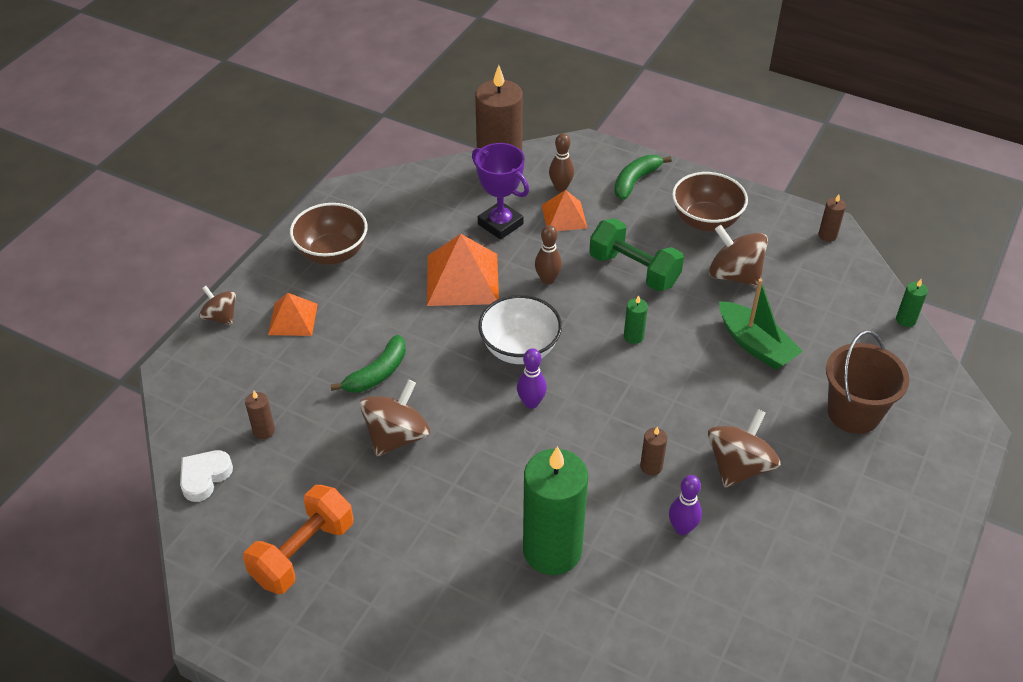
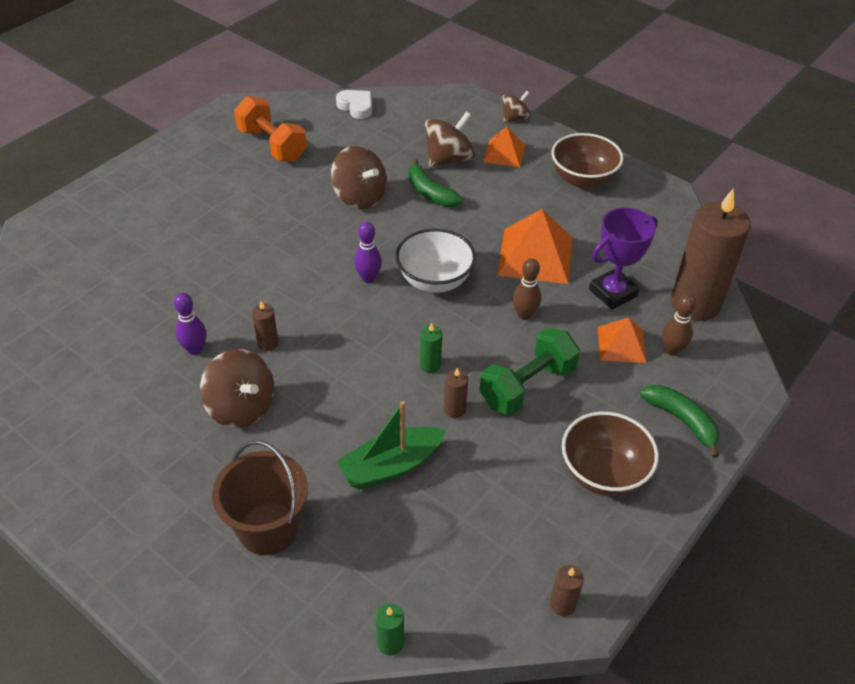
camera: 100 degrees right, 0 degrees up
brown candle [245,391,275,439] -> brown candle moved to [444,368,468,418]
green candle [523,446,588,575] -> none
brown spinning top [709,225,768,286] -> brown spinning top moved to [425,112,475,167]

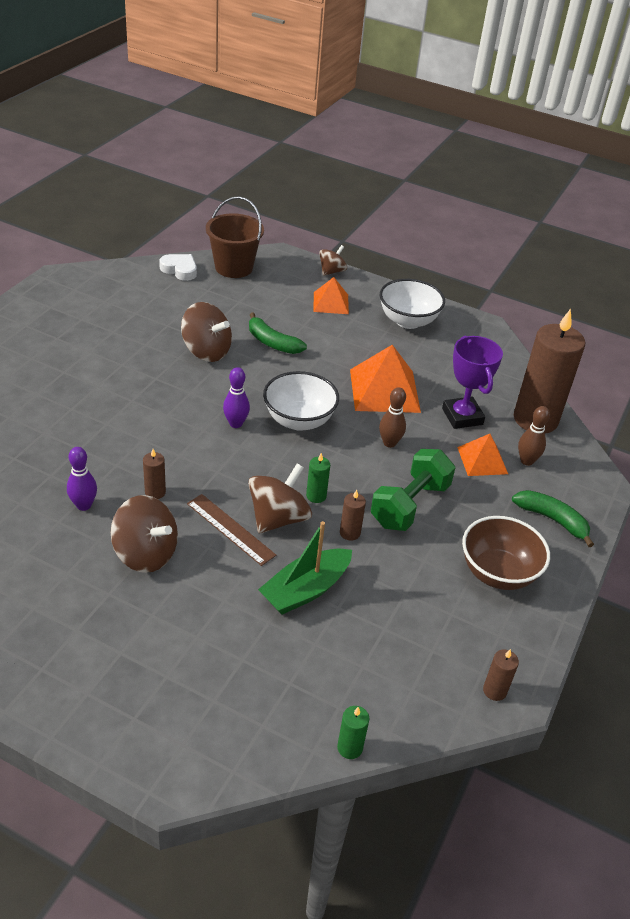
camera: 15 degrees left, 5 degrees down
brown bucket [212,440,308,555] -> brown bucket moved to [206,196,264,278]
orange dumbbell [234,96,307,162] -> none
brown spinning top [425,112,475,167] -> brown spinning top moved to [248,463,312,533]
brown bowl [552,133,623,189] -> white bowl [380,279,445,329]
purple trophy [589,207,658,310] -> purple trophy turned 60 degrees counterclockwise [442,336,503,429]
none -> brown ruler [187,494,276,566]

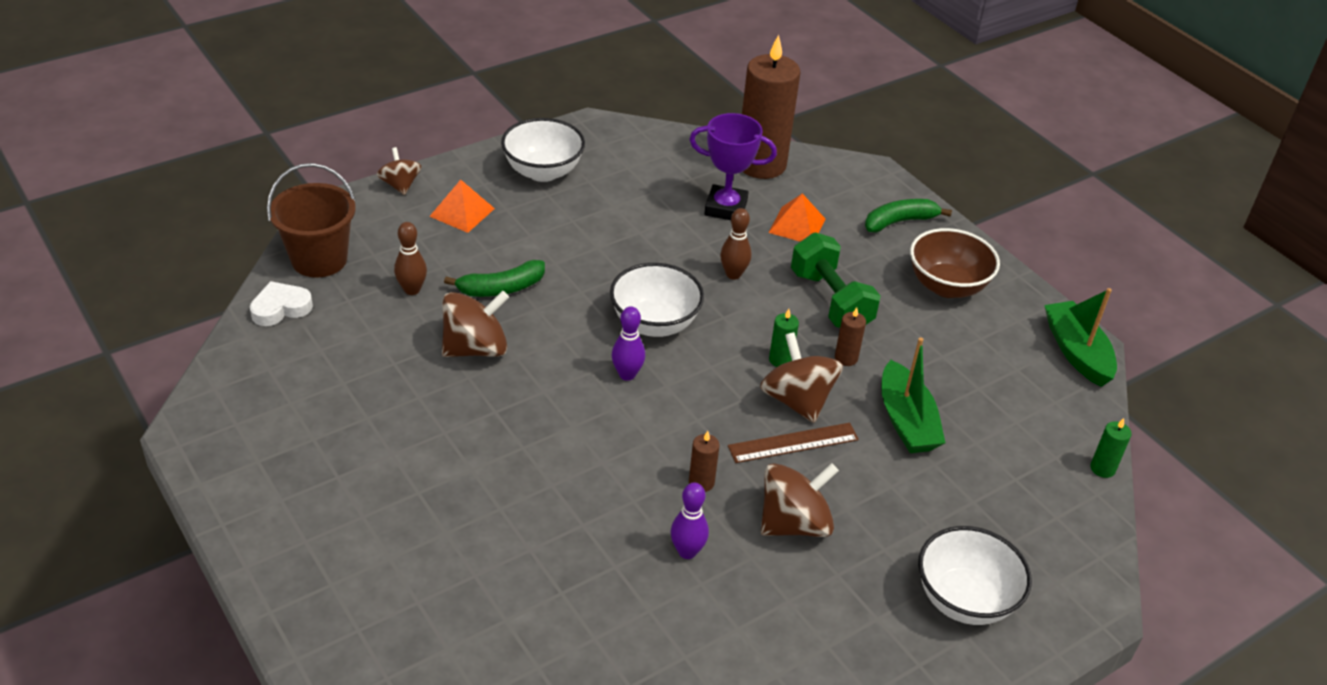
camera: 60 degrees left, 0 degrees up
orange pyramid [350,345,421,413] -> none
brown candle [483,649,519,701] -> green boat [1044,288,1117,387]
brown bowling pin [518,406,550,466] -> brown bowling pin moved to [394,222,427,295]
none -> white bowl [918,526,1032,625]

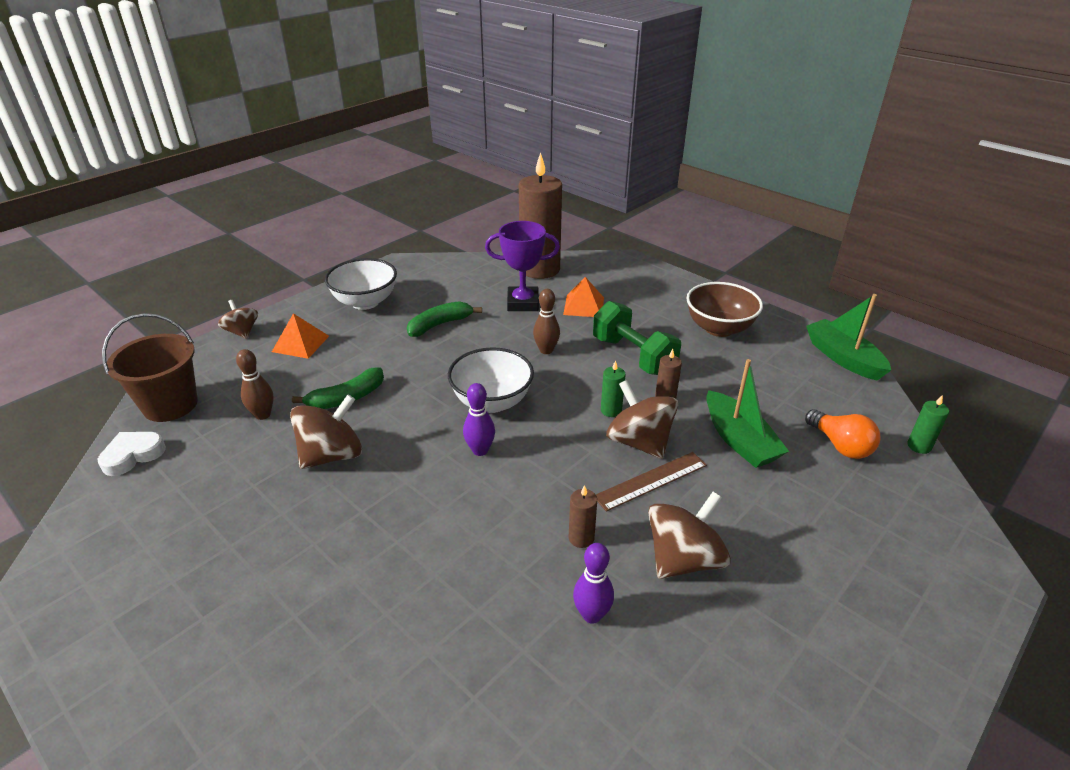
camera: 10 degrees left, 5 degrees down
green banana [865,199,952,233] -> green banana moved to [407,301,482,337]
white bowl [918,526,1032,625] -> none
none -> orange light bulb [805,409,880,459]

